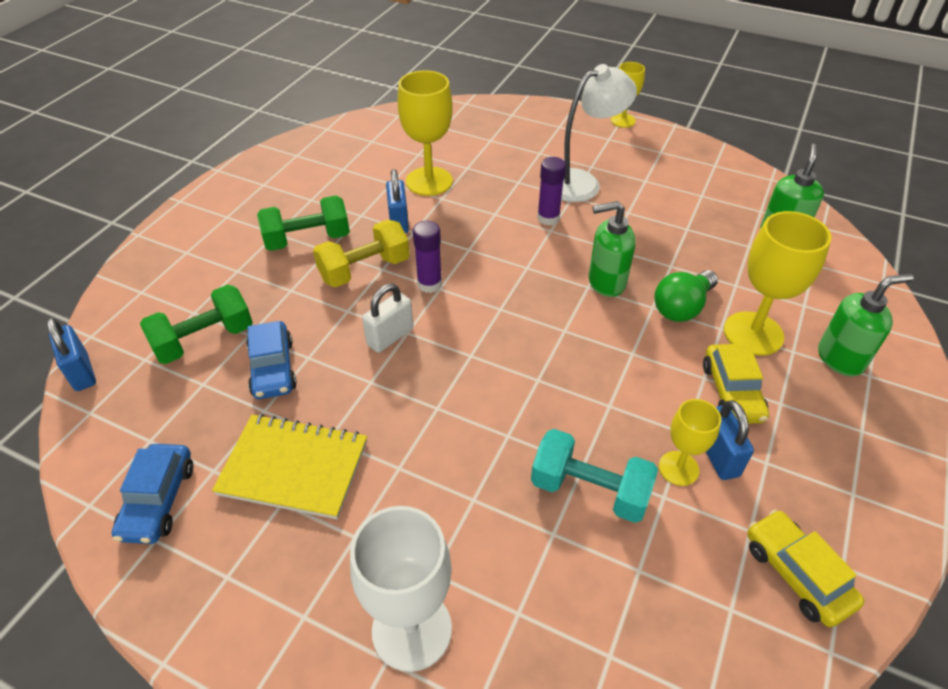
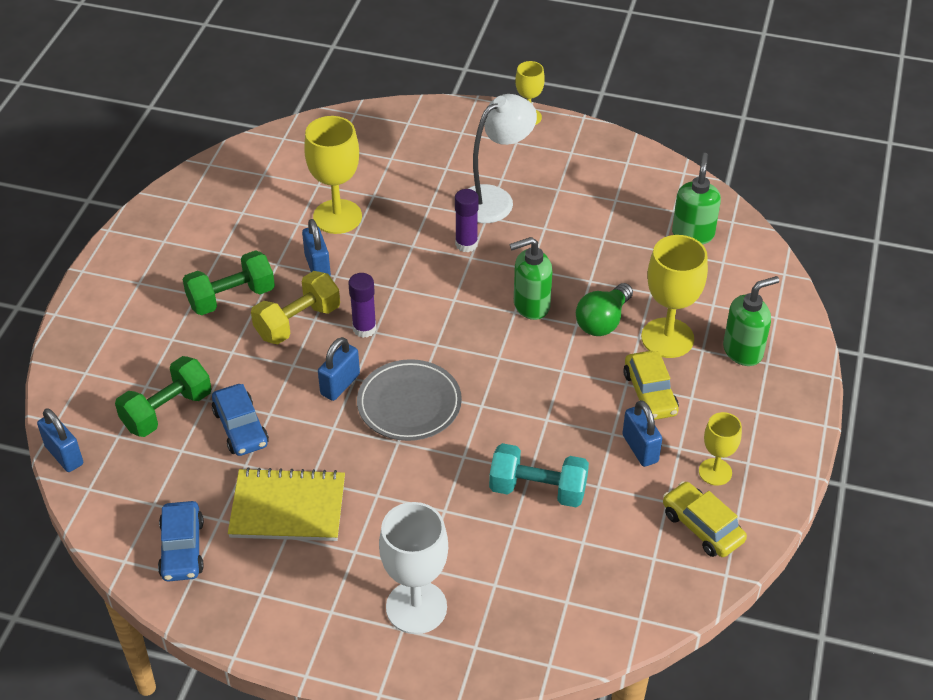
camera: 10 degrees left, 0 degrees up
white padlock [362,283,414,353] -> blue padlock [318,337,360,401]
yellow goblet [659,399,721,486] -> yellow goblet moved to [699,412,742,486]
none -> grey plate [357,359,462,441]

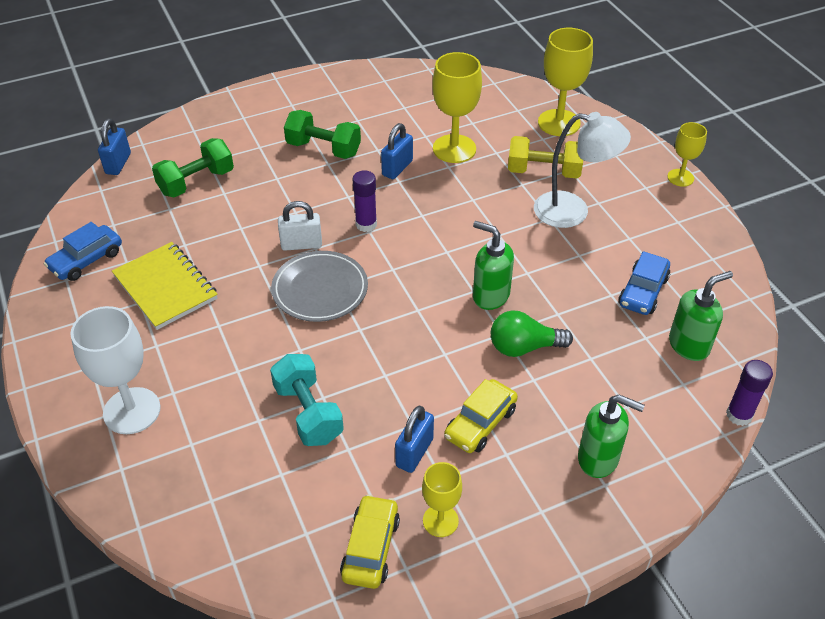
camera: 50 degrees right, 0 degrees up
green dumbbell [115,356,212,437] -> green dumbbell turned 45 degrees counterclockwise [152,138,234,197]
blue car [212,384,269,456] -> blue car moved to [618,251,670,315]
yellow dumbbell [251,271,340,344] -> yellow dumbbell moved to [508,136,583,179]
blue padlock [318,337,360,401] -> white padlock [278,201,322,251]
purple glue stick [455,189,479,252] -> purple glue stick moved to [726,360,773,426]
yellow goblet [641,235,708,358] -> yellow goblet moved to [538,28,593,136]

